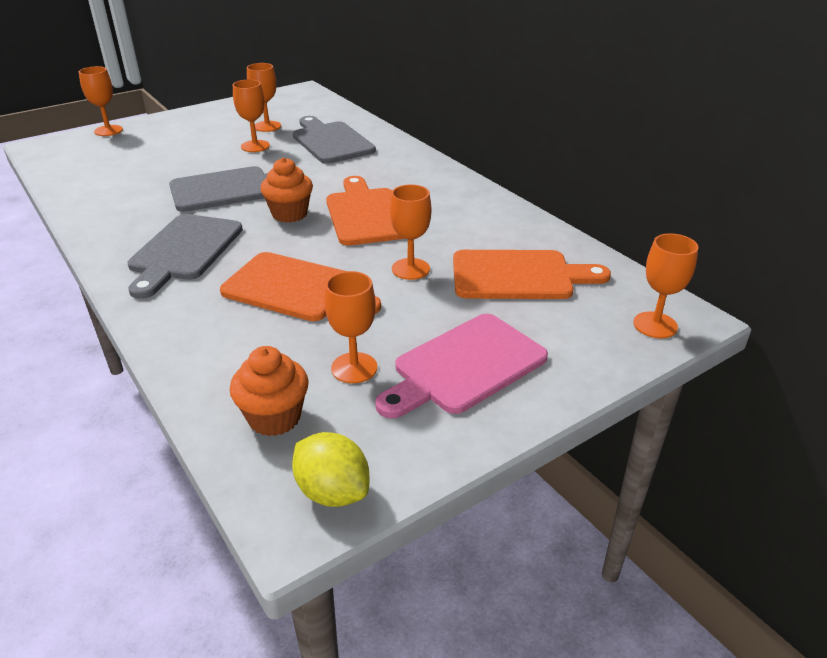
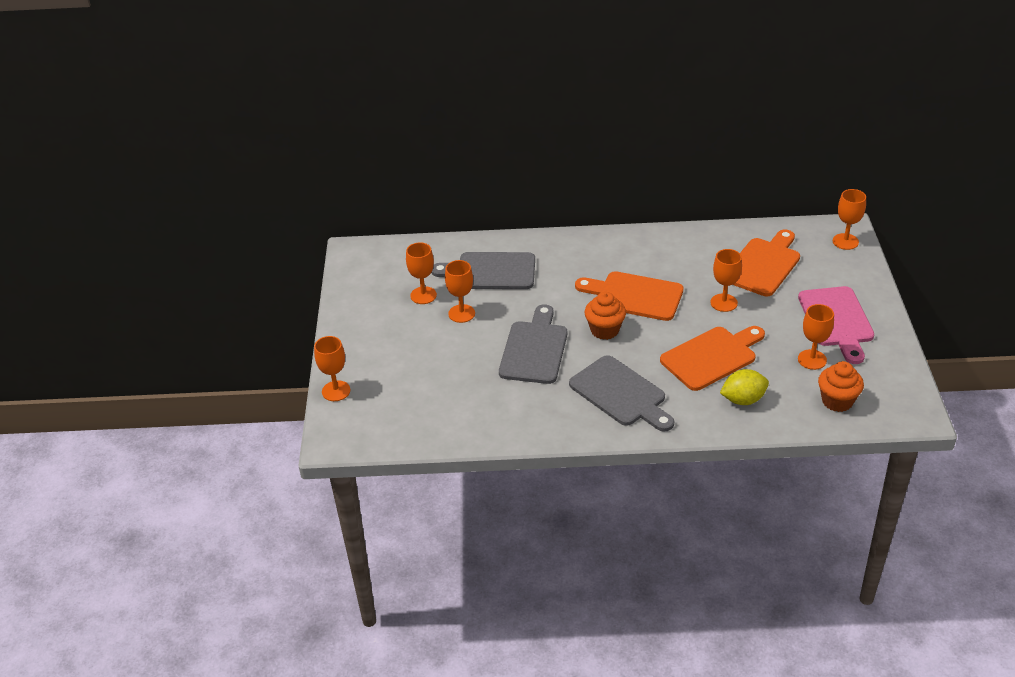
camera: 55 degrees left, 5 degrees up
yellow lemon [292,432,370,507] -> yellow lemon moved to [720,369,769,405]

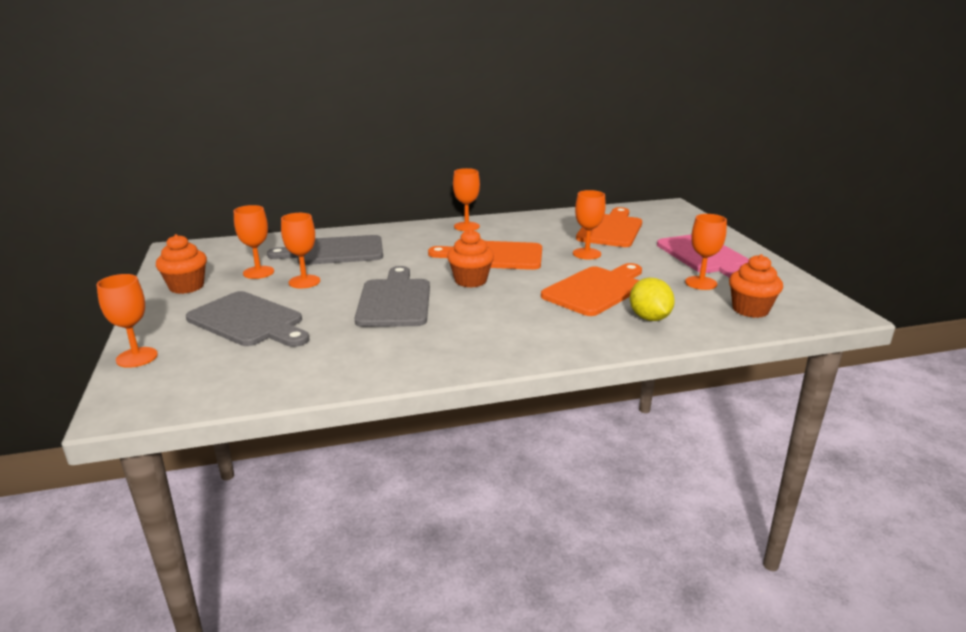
camera: 15 degrees left, 15 degrees down
grey cutting board [569,355,674,432] -> grey cutting board moved to [186,291,310,347]
yellow lemon [720,369,769,405] -> yellow lemon turned 75 degrees counterclockwise [630,278,675,321]
orange goblet [833,189,866,250] -> orange goblet moved to [453,168,480,231]
none -> orange cupcake [156,234,207,294]

